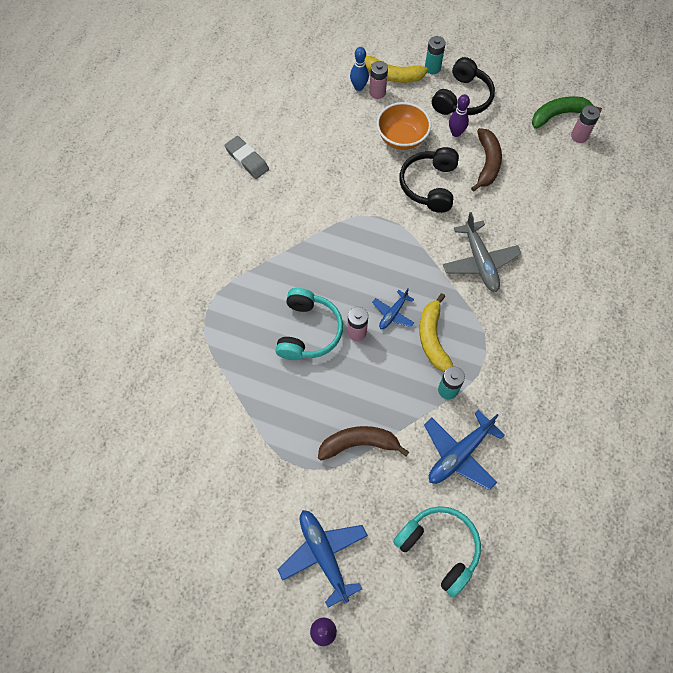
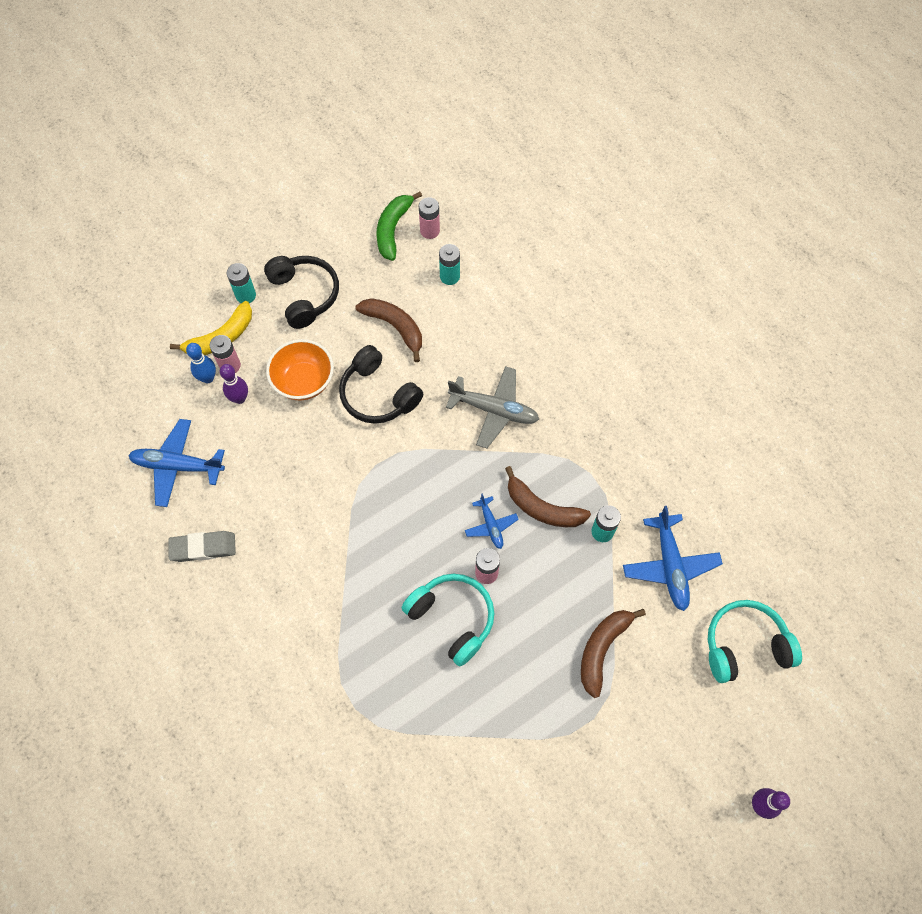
camera: 55 degrees left, 0 degrees up
blue plane [277,510,368,608] -> blue plane moved to [128,419,225,507]
yellow banana [419,293,453,372] -> brown banana [505,466,591,527]
purple bowling pin [449,94,470,137] -> purple bowling pin moved to [220,364,248,404]
none -> turquoise battery [439,244,460,285]

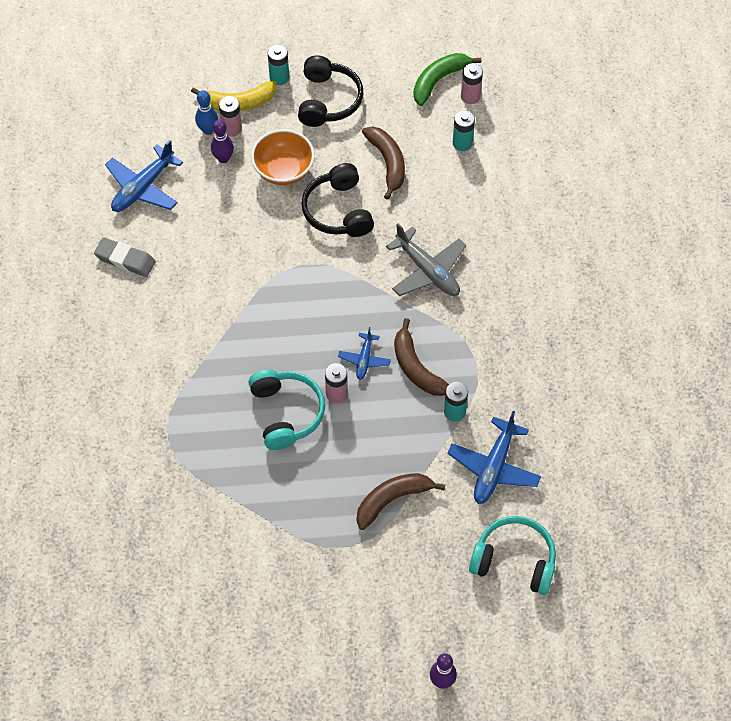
camera: 30 degrees right, 5 degrees down
blue plane [128,419,225,507] -> blue plane turned 90 degrees counterclockwise [105,140,183,212]

